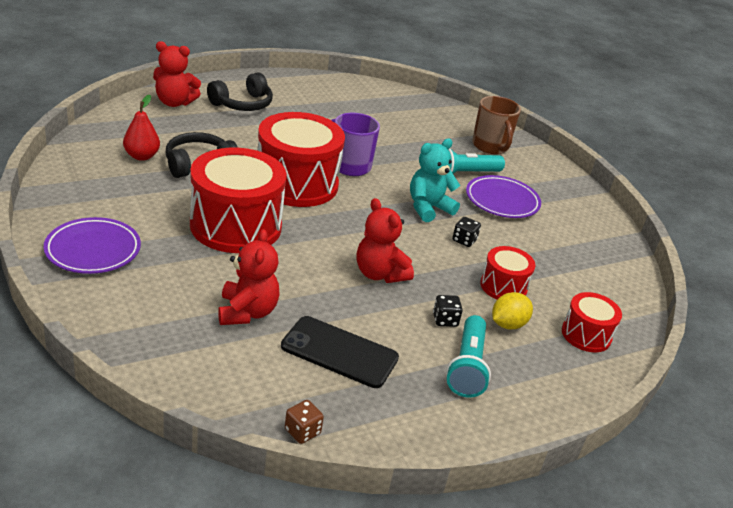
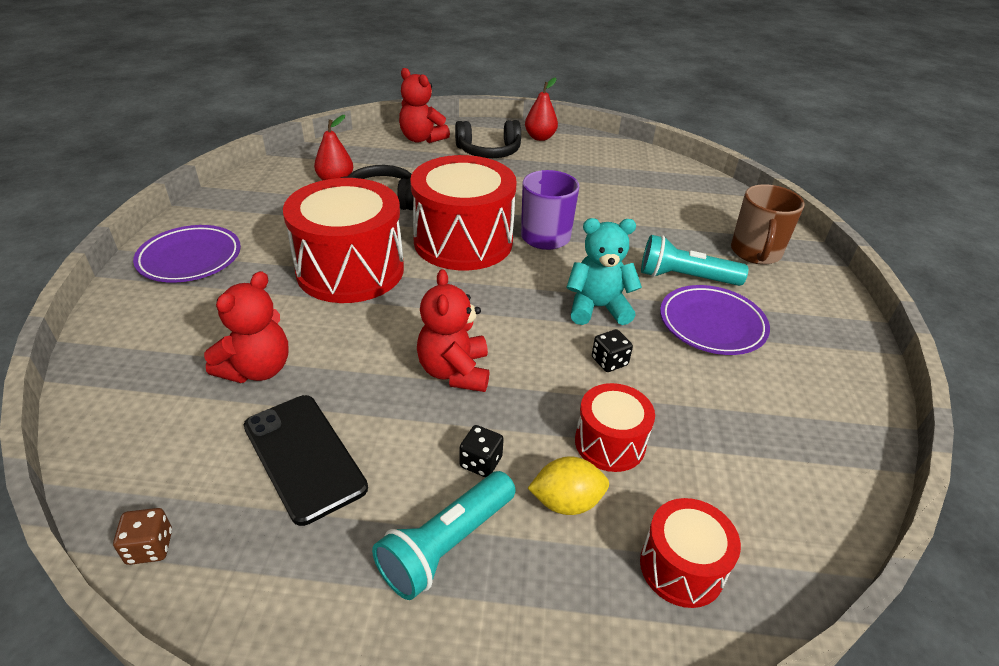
camera: 35 degrees right, 5 degrees up
none -> red pear [525,77,558,141]

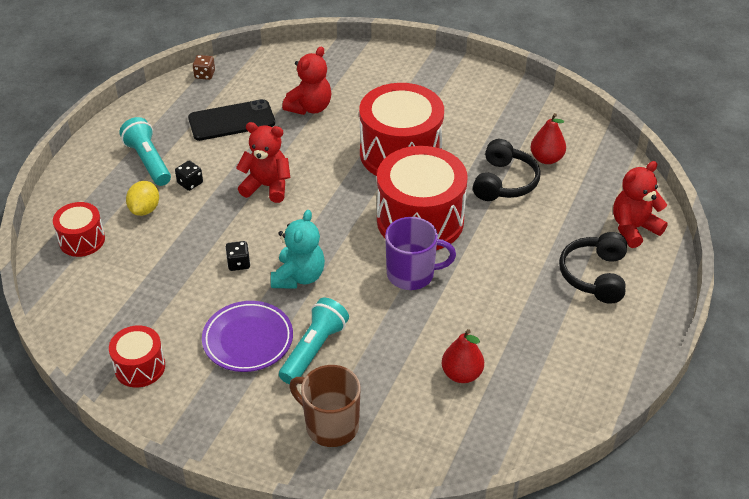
camera: 110 degrees right, 5 degrees up
purple plate [133,225,241,283] -> none
red teddy bear [204,271,289,383] -> red teddy bear turned 105 degrees counterclockwise [282,46,331,115]
red pear [525,77,558,141] -> red pear moved to [442,329,484,383]
red drum [575,383,655,472] -> red drum moved to [109,325,165,388]

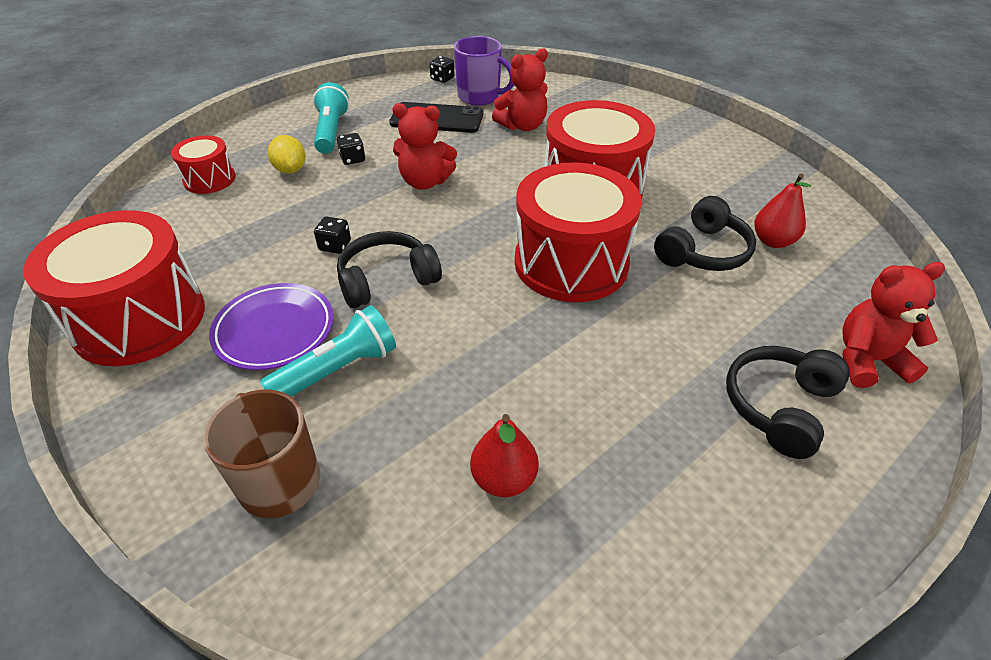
camera: 25 degrees right, 0 degrees up
red drum [109,325,165,388] -> red drum [23,210,205,366], size x1.96
yellow lemon [126,181,159,216] -> yellow lemon turned 60 degrees counterclockwise [268,135,306,174]
brown dice [193,55,215,80] -> black dice [429,56,455,83]
red teddy bear [236,122,290,203] -> red teddy bear turned 150 degrees clockwise [392,103,457,189]
turquoise teddy bear [271,210,325,289] -> black headphones [337,231,442,308]
purple mug [385,217,456,290] -> purple mug moved to [454,36,514,106]

